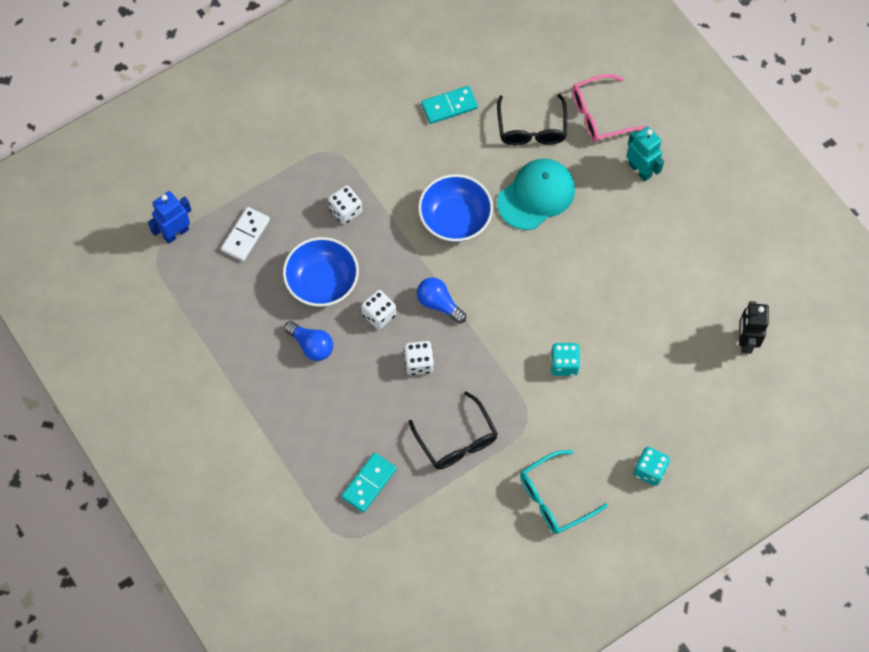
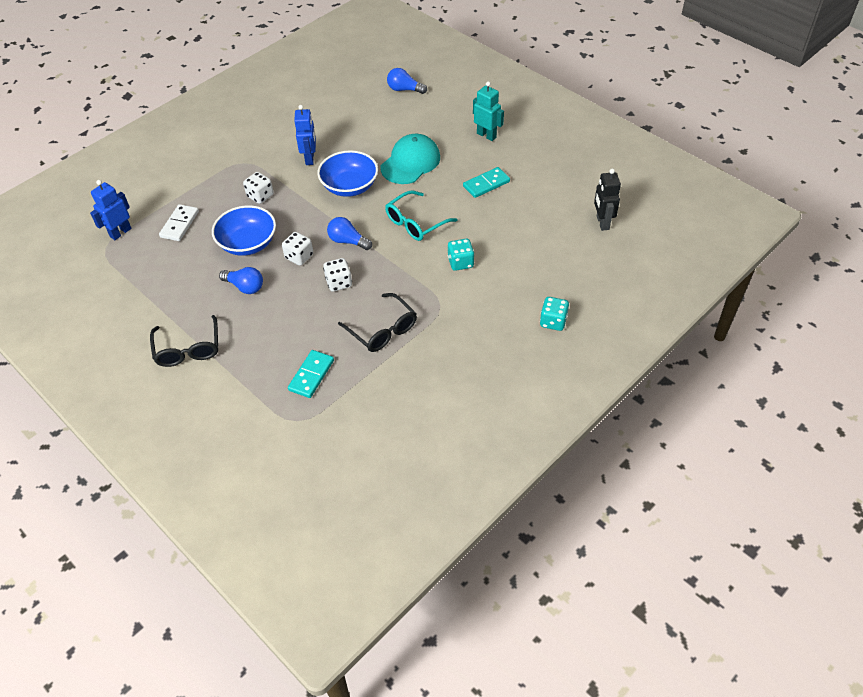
camera: 10 degrees left, 15 degrees down
turquoise domino [421,86,478,124] -> turquoise domino moved to [463,167,510,198]
black glasses [497,94,567,145] -> black glasses moved to [150,315,218,367]
turquoise glasses [520,450,608,534] -> turquoise glasses moved to [385,190,457,241]
pink glasses [572,74,646,142] -> none
none -> blue robot [294,105,316,165]
none -> blue light bulb [387,68,427,94]

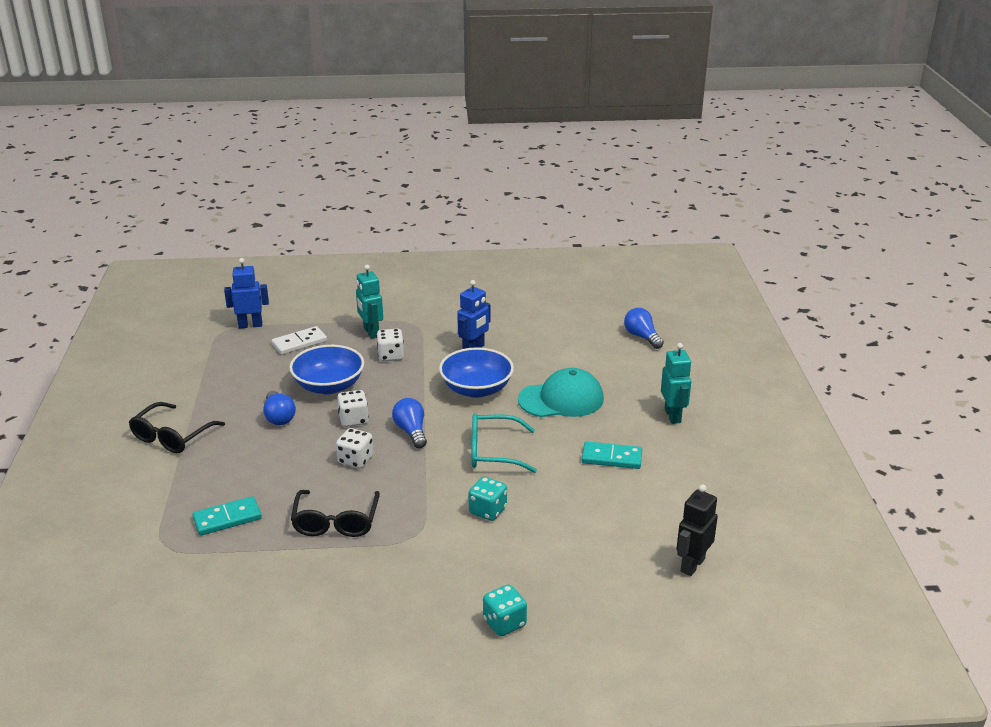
camera: 40 degrees right, 20 degrees down
none -> turquoise robot [356,265,383,339]

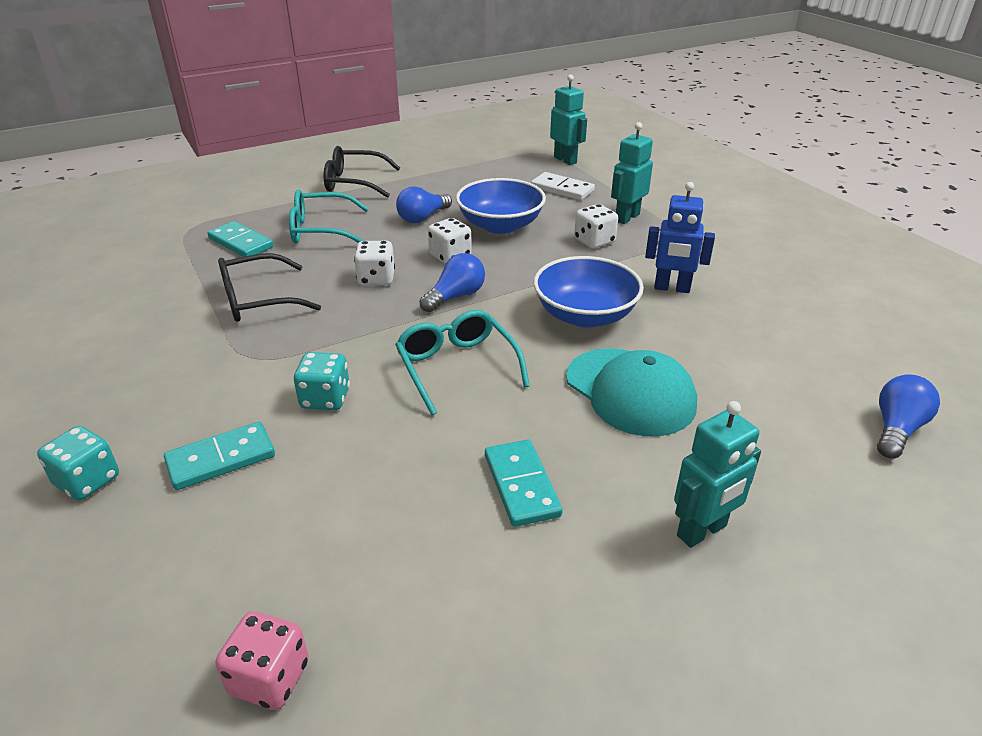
camera: 65 degrees right, 5 degrees up
blue robot [224,258,269,329] -> turquoise robot [550,74,587,165]
black robot [677,485,718,576] -> pink dice [215,611,309,710]
none -> turquoise domino [164,422,275,490]
none -> turquoise glasses [289,190,369,243]

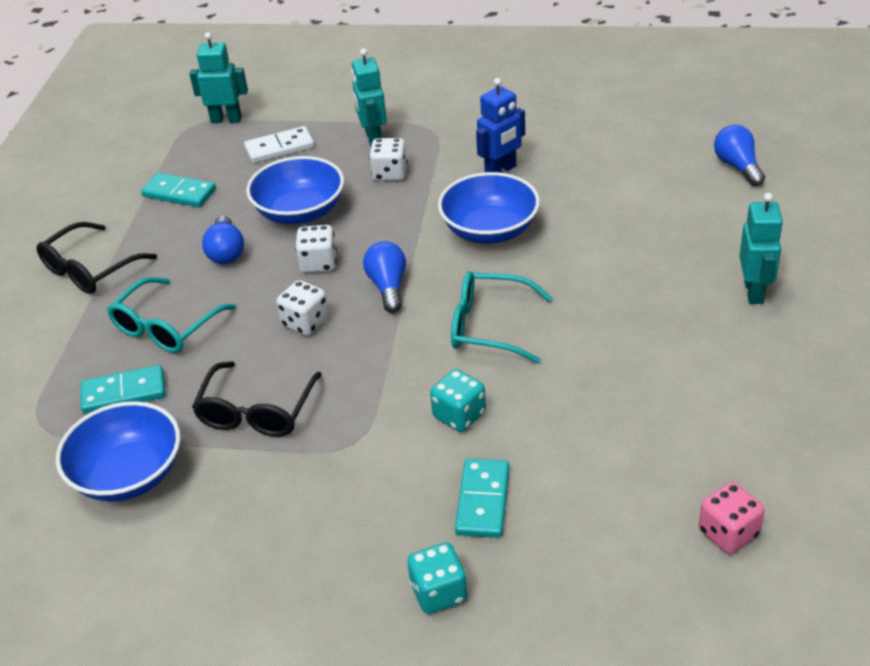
camera: 50 degrees left, 5 degrees up
turquoise domino [485,440,563,527] -> turquoise domino moved to [141,173,216,207]
turquoise cap [566,348,697,436] -> none
none -> blue bowl [56,401,181,502]

